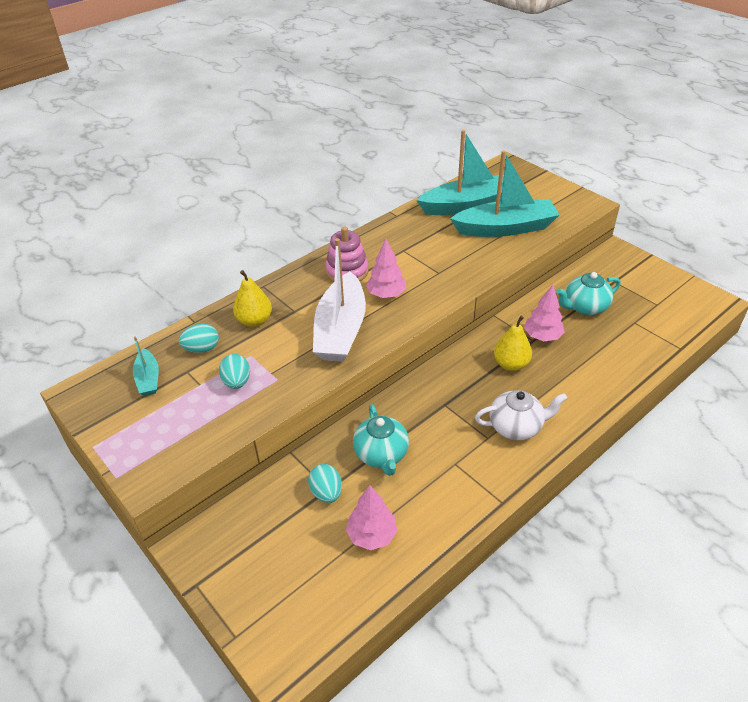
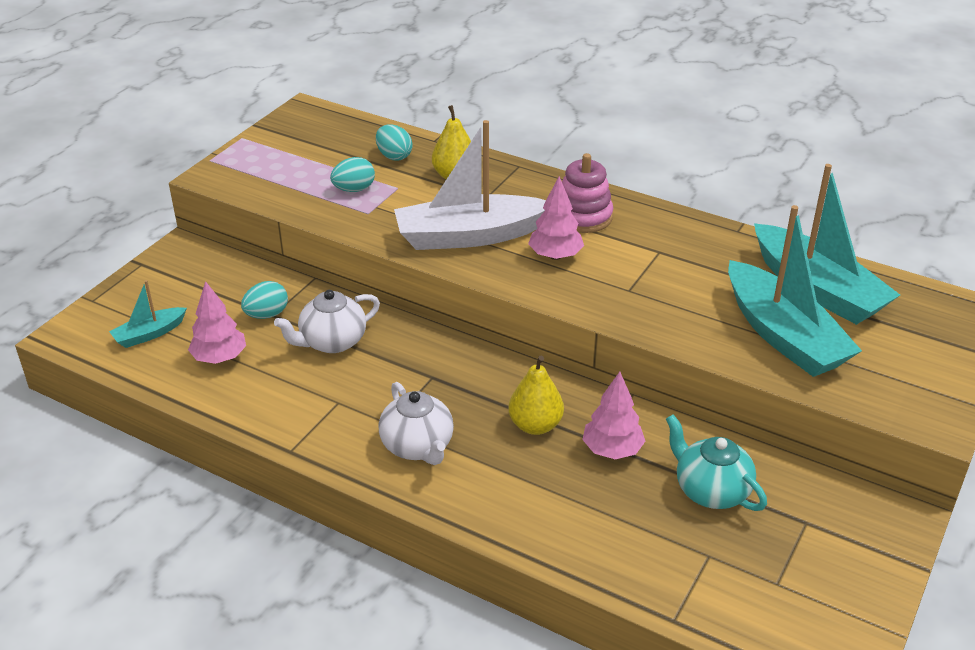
camera: 70 degrees right, 5 degrees down
turquoise boat [133,336,159,396] -> turquoise boat moved to [109,280,187,348]
turquoise teapot [353,404,409,476] -> white teapot [274,290,380,353]

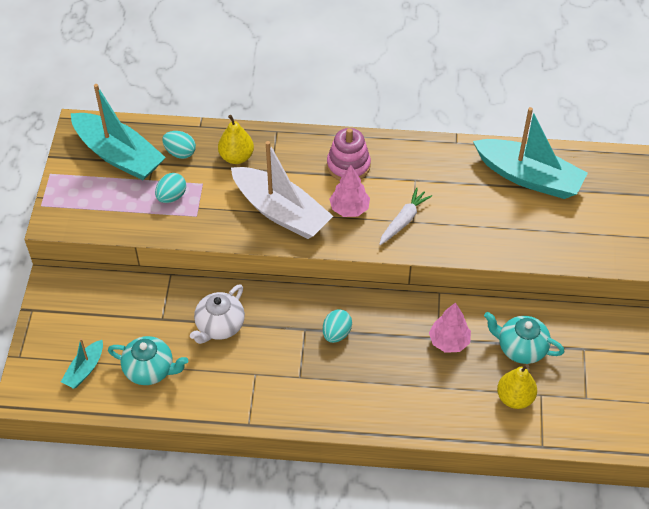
camera: 25 degrees left, 15 degrees up
pink tree [188,281,246,364] -> turquoise teapot [108,336,188,385]
turquoise egg [241,281,288,319] -> turquoise egg moved to [322,309,352,343]
white teapot [379,382,454,465] -> none
white boat [394,120,546,250] -> white boat turned 105 degrees counterclockwise [231,141,333,239]
yellow pear [509,356,564,435] -> yellow pear moved to [497,364,537,409]
turquoise boat [728,205,862,377] -> turquoise boat moved to [71,84,166,180]
none -> white carrot [379,188,432,245]

